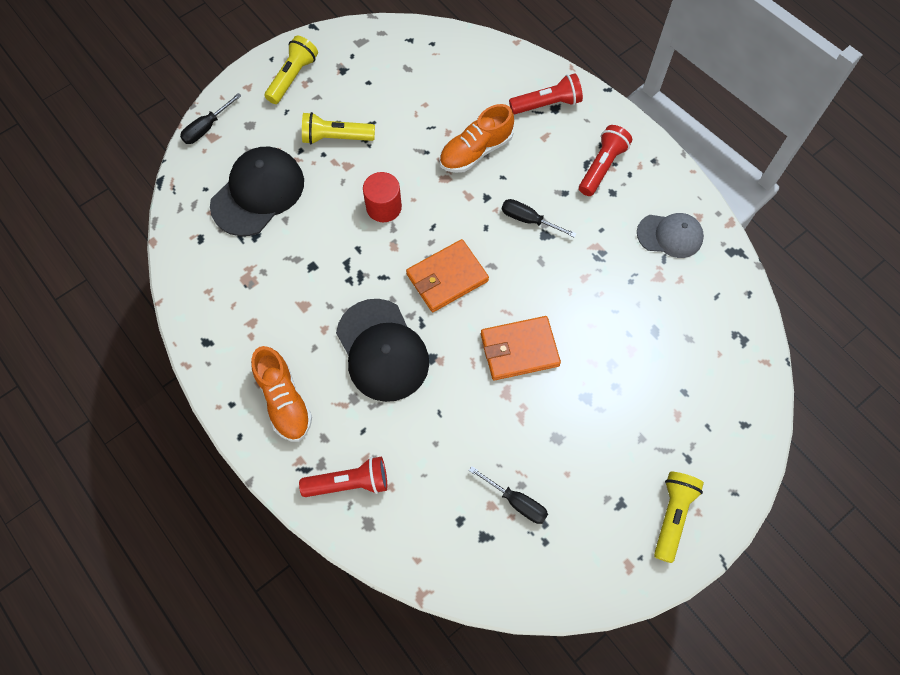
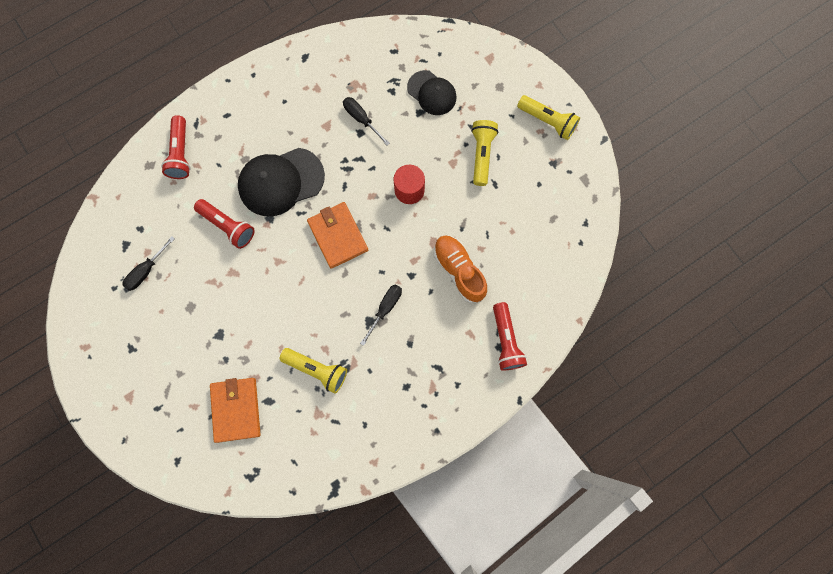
camera: 95 degrees right, 10 degrees up
black screwdriver [180,93,241,144] -> black screwdriver moved to [343,97,390,146]
black cap [210,147,304,236] -> black cap [407,70,457,115], size x0.63
orange shoe [251,346,312,442] -> none
orange wallet [481,316,561,380] -> orange wallet moved to [210,378,261,443]
red flashlight [579,125,632,196] -> red flashlight moved to [194,199,255,249]
grey cap [637,213,704,258] -> none
yellow flashlight [654,472,704,563] -> yellow flashlight moved to [280,348,347,394]

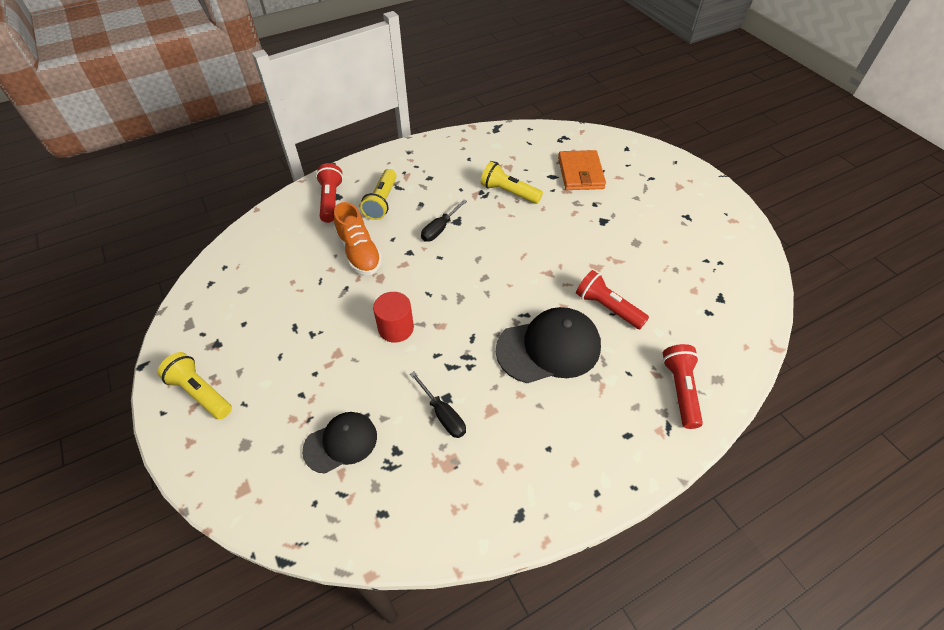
camera: 175 degrees left, 25 degrees down
black screwdriver [123,236,175,291] -> none
orange wallet [307,202,368,269] -> none
black cap [407,70,457,115] -> black cap turned 105 degrees clockwise [302,412,377,474]
yellow flashlight [471,120,498,186] -> yellow flashlight moved to [360,169,397,220]

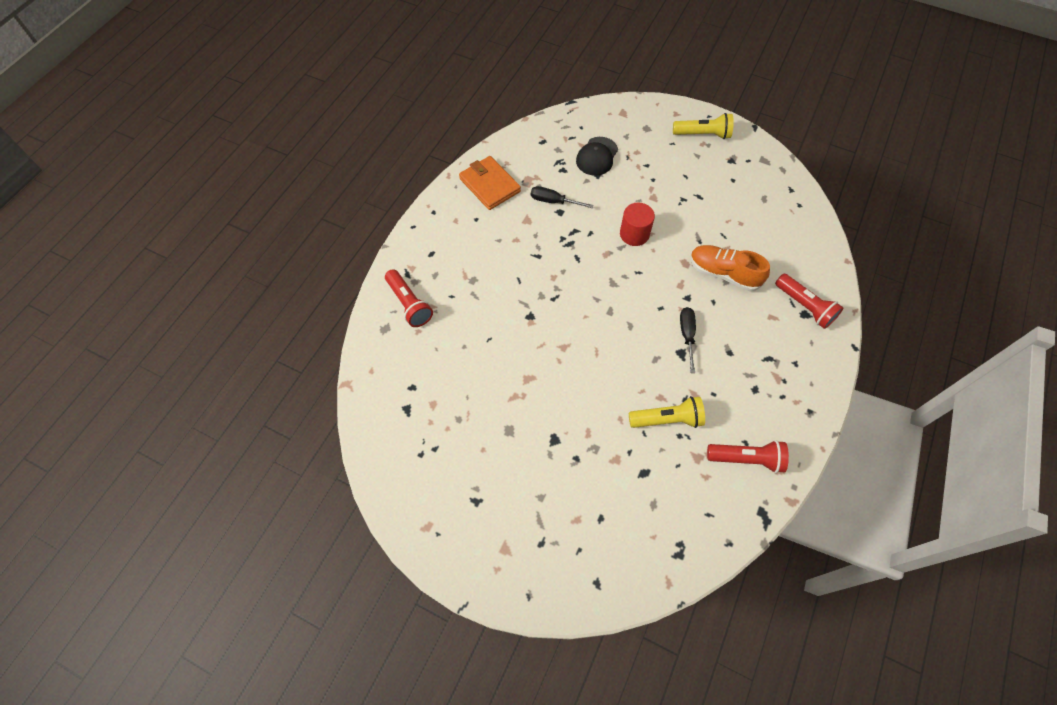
camera: 145 degrees right, 10 degrees up
yellow flashlight [360,169,397,220] -> none
black cap [496,307,601,383] -> none
orange wallet [558,150,606,190] -> orange wallet moved to [459,156,521,210]
red flashlight [576,270,649,329] -> red flashlight moved to [707,440,789,473]

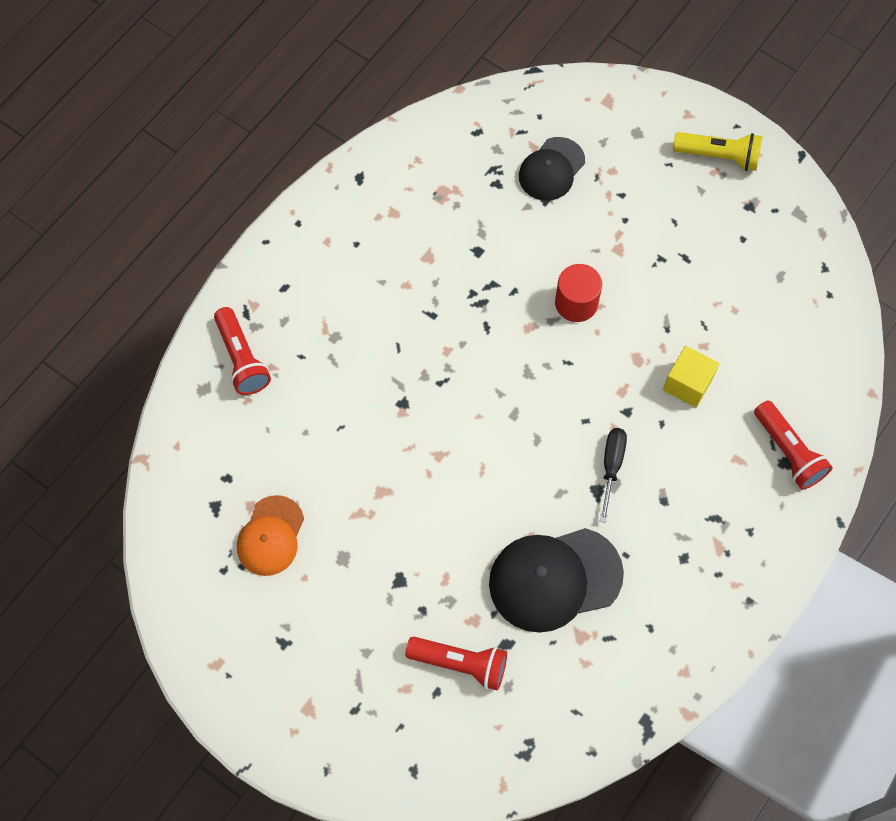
camera: 10 degrees right, 5 degrees up
orange wallet [459,156,521,210] -> none
black screwdriver [531,186,593,208] -> none
yellow flashlight [629,396,705,428] -> black cap [489,528,624,633]
orange shoe [690,245,770,291] -> yellow cube [663,346,719,407]
red flashlight [707,440,789,473] -> red flashlight moved to [405,637,507,691]
none -> orange cap [237,495,304,576]

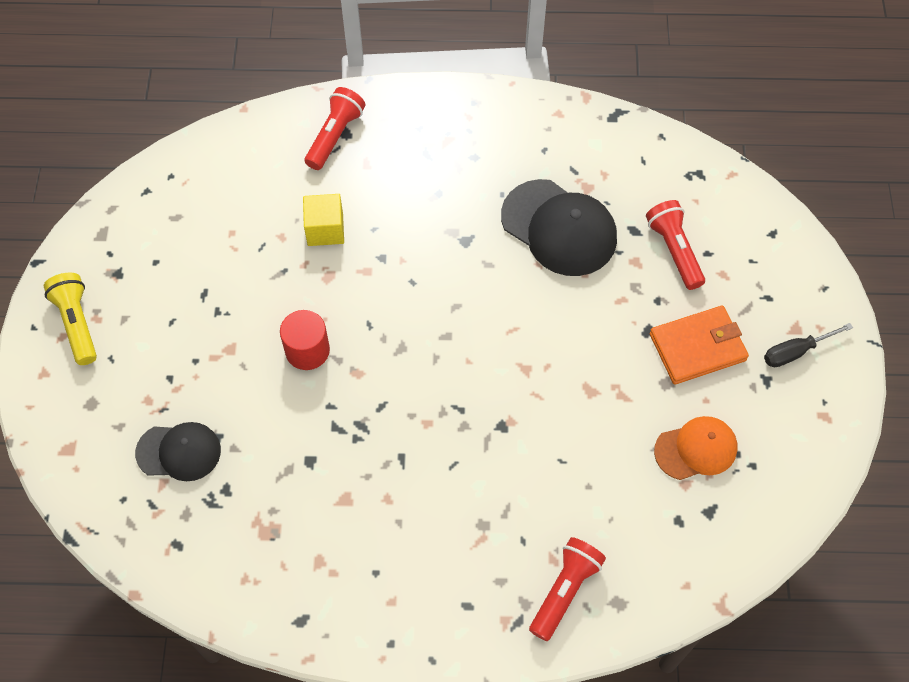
camera: 125 degrees left, 5 degrees down
black screwdriver [600,428,627,523] -> black screwdriver moved to [764,323,853,367]
none -> orange wallet [650,306,749,385]

